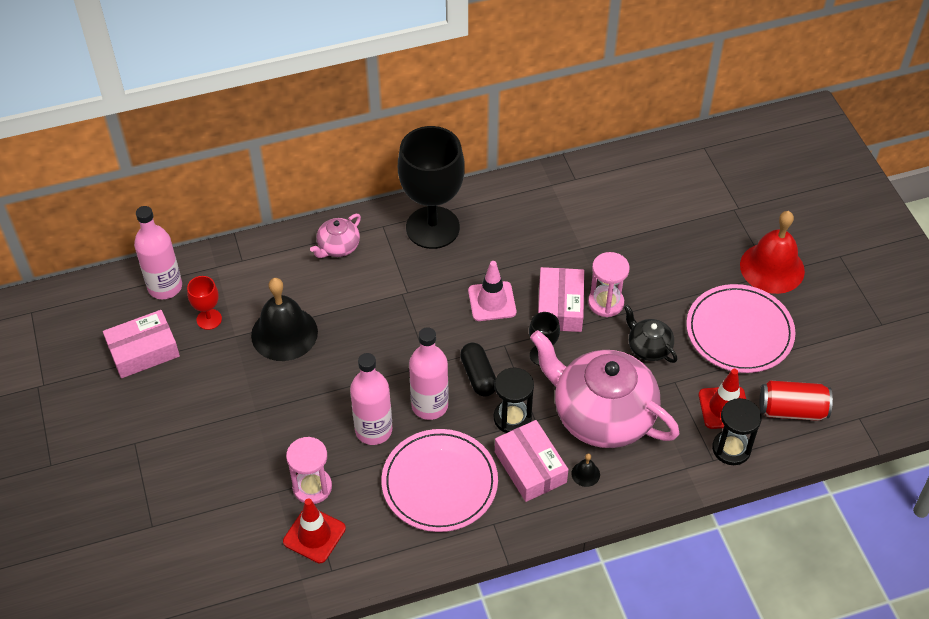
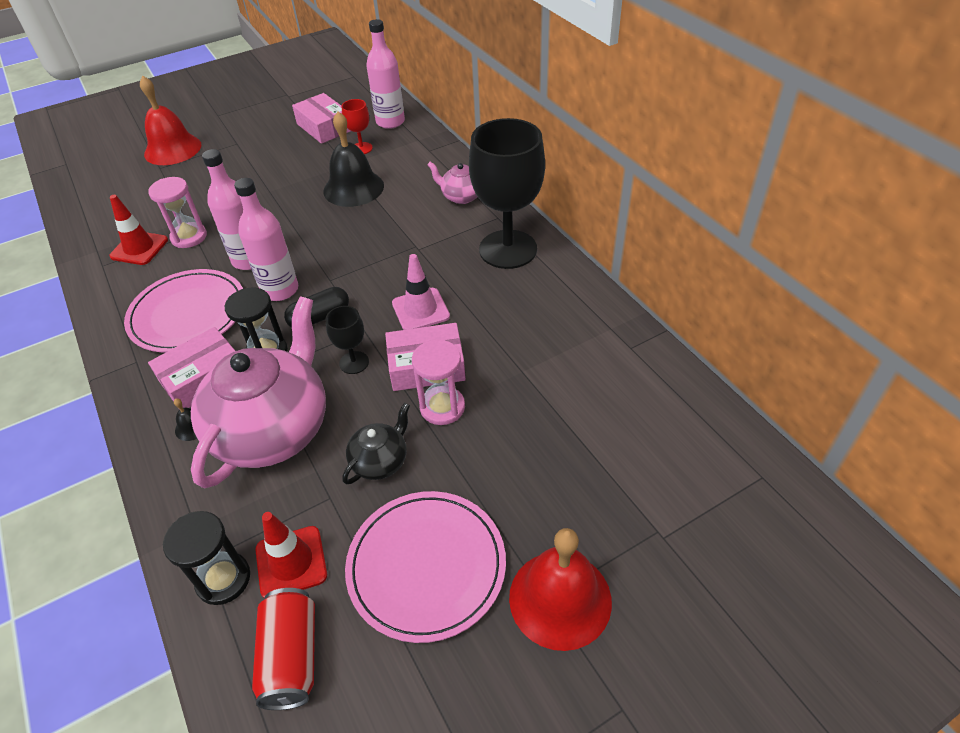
camera: 80 degrees right, 5 degrees down
none -> red bell [140,76,201,165]

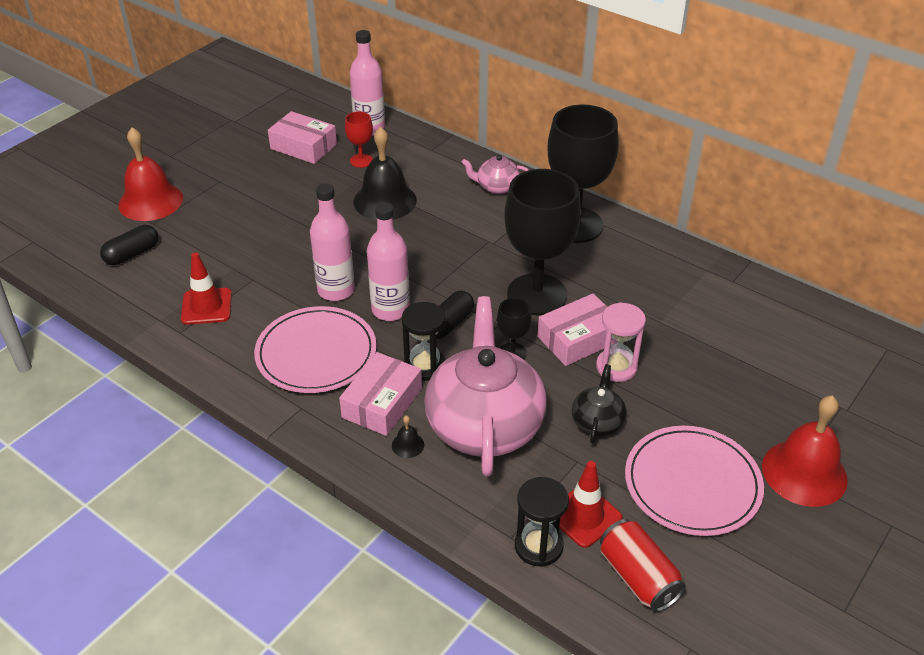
camera: 25 degrees left, 5 degrees down
pink hourglass [148,177,207,248] -> none
pink traffic cone [392,254,450,330] -> black goblet [504,169,581,315]
none -> black capsule [100,225,159,265]

